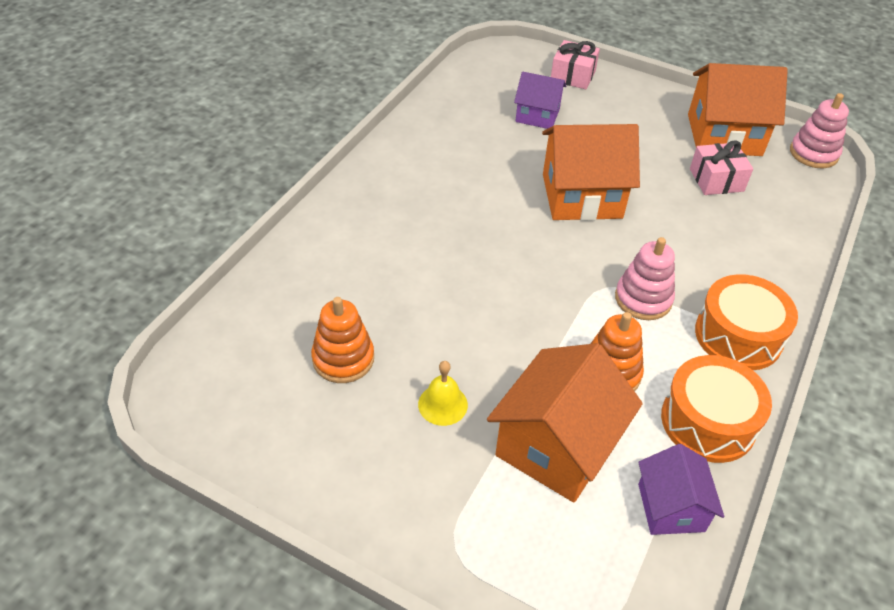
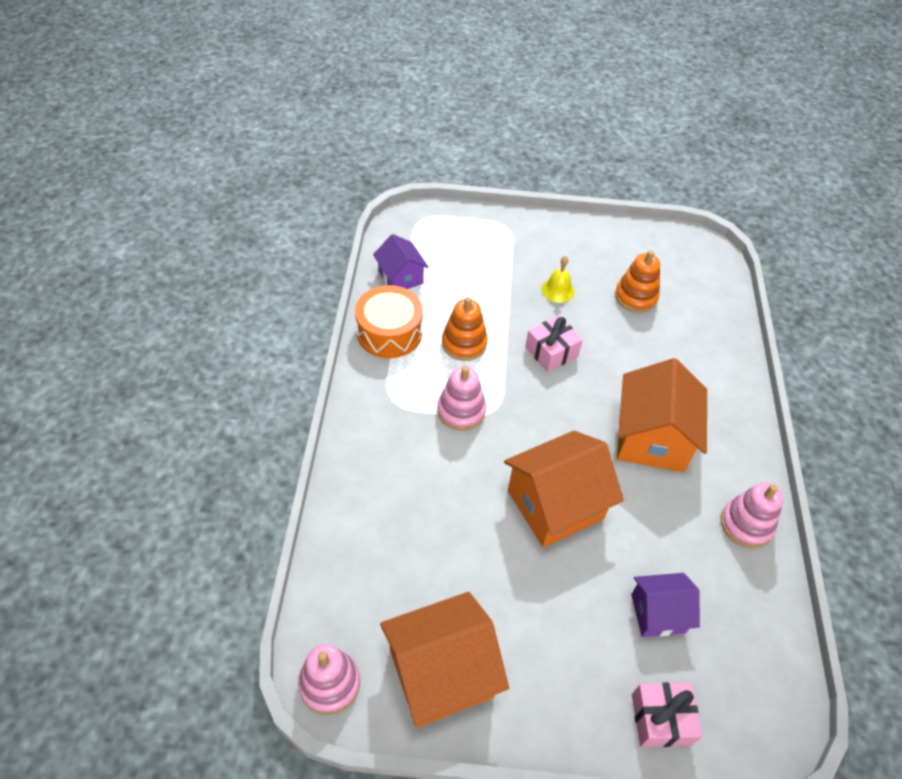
camera: 155 degrees right, 5 degrees up
orange house [487,343,643,503] -> orange house moved to [617,358,707,472]
pink gift [690,140,753,195] -> pink gift moved to [525,315,583,372]
orange drum [695,274,798,370] -> none
none -> pink stacking toy [721,482,783,548]

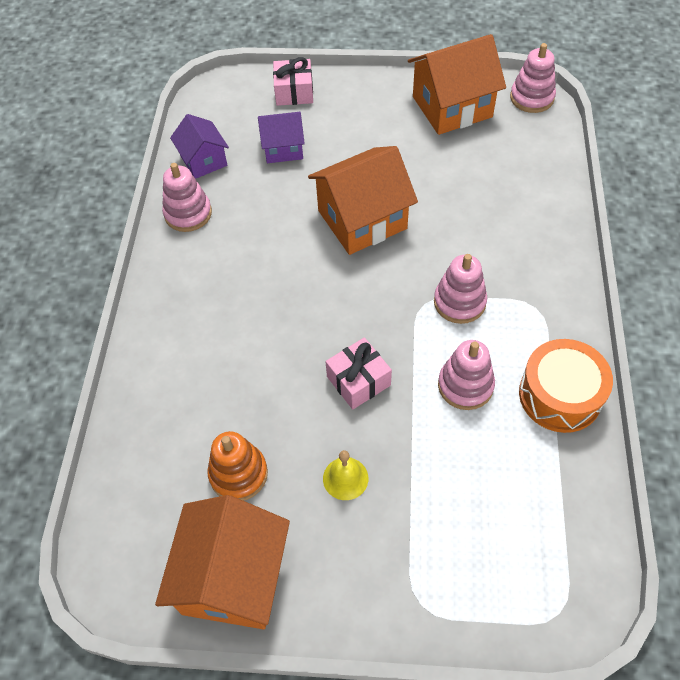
camera: 175 degrees left, 5 degrees up
purple house [373,234,429,289] -> purple house moved to [170,114,229,179]
orange stacking toy [442,297,488,361] -> pink stacking toy [438,340,495,410]
orange house [617,358,707,472] -> orange house moved to [155,495,290,629]

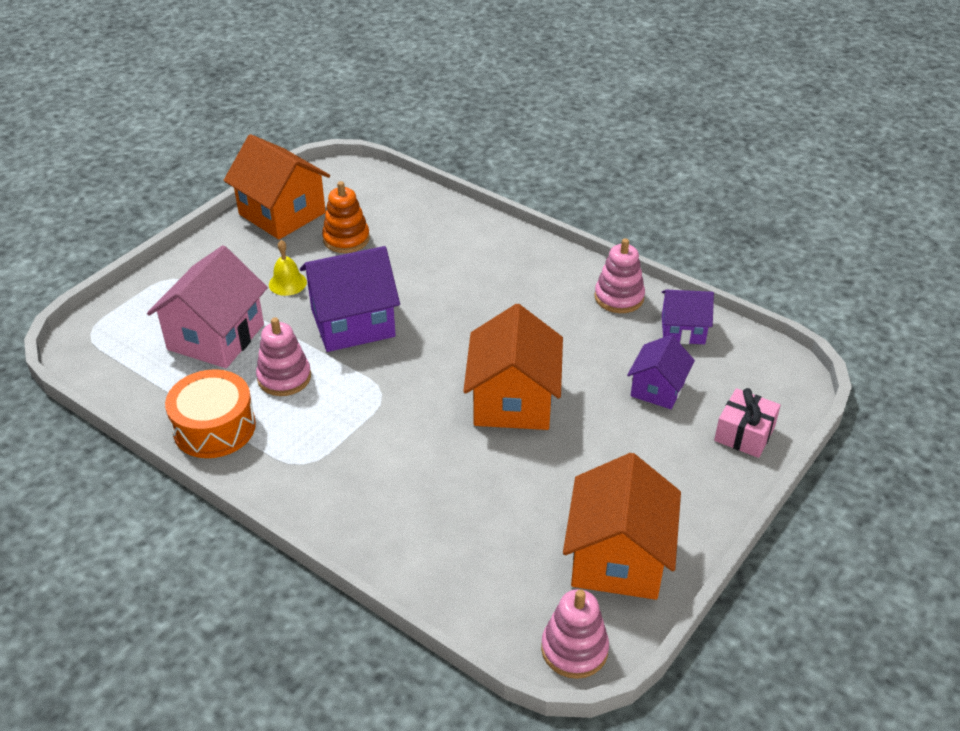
camera: 120 degrees right, 15 degrees down
pink gift [325,337,392,409] -> purple house [300,246,400,352]
pink stacking toy [434,254,487,324] -> none
none -> pink house [147,245,268,368]

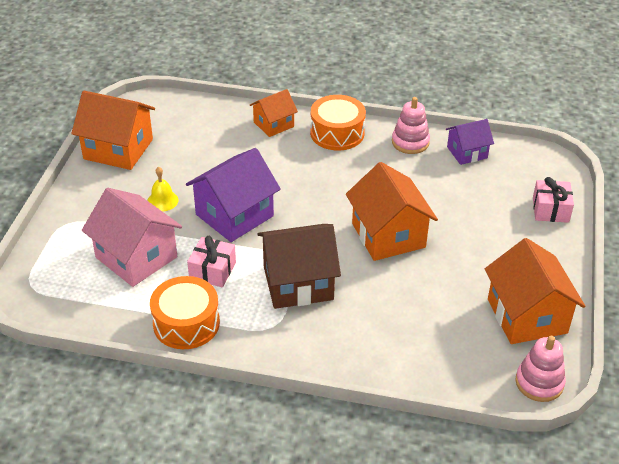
camera: 25 degrees left, 0 degrees up
pink house [147,245,268,368] -> pink house turned 45 degrees counterclockwise [82,188,182,287]
pink stacking toy [256,317,311,396] -> pink gift [187,236,236,287]
orange stacking toy [322,181,370,253] -> none
purple house [627,335,695,409] -> none
none -> orange house [250,89,298,137]
none -> brown house [257,224,341,309]
none -> orange drum [310,95,366,151]

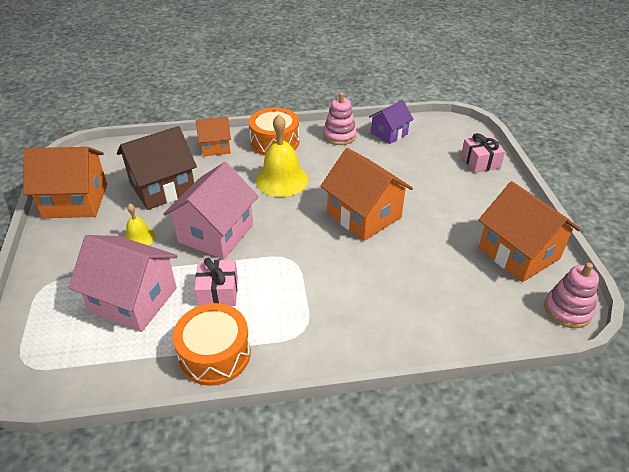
camera: 20 degrees left, 0 degrees up
purple house [186,148,281,242] -> pink house [163,162,259,259]
orange house [250,89,298,137] -> orange house turned 45 degrees clockwise [196,117,231,156]
brown house [257,224,341,309] -> brown house moved to [117,126,197,210]
none -> yellow bell [256,114,308,197]

